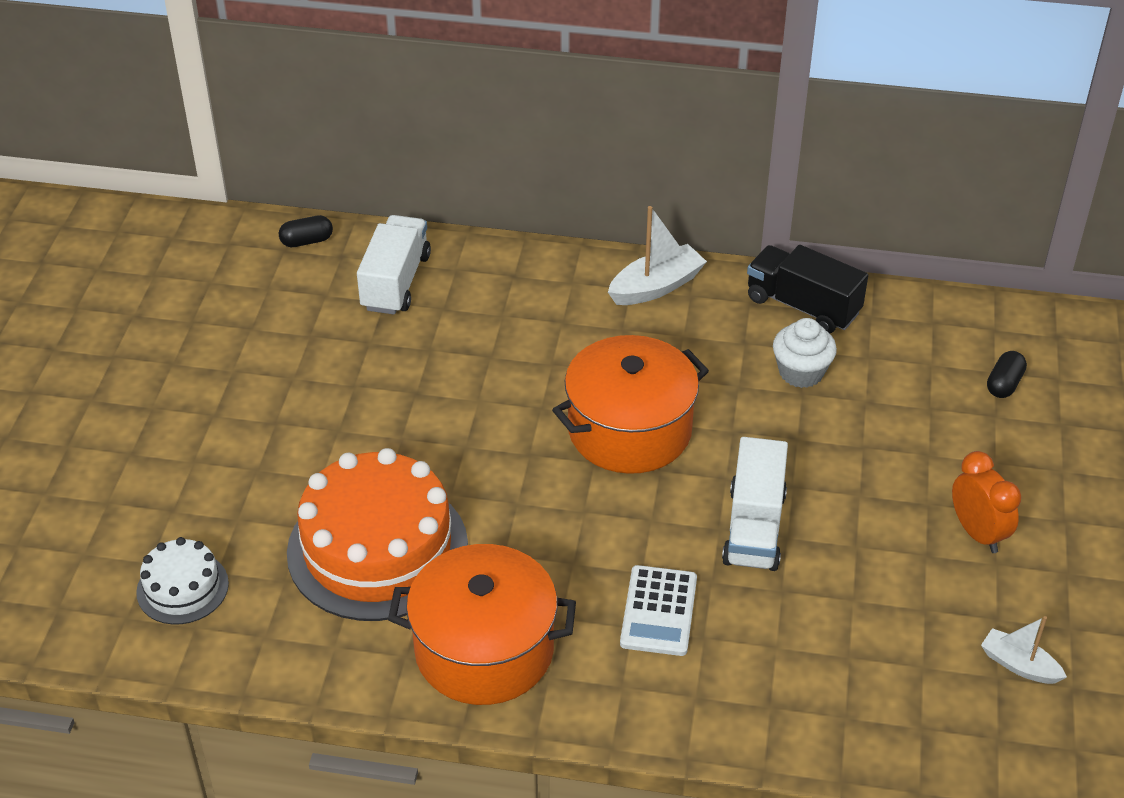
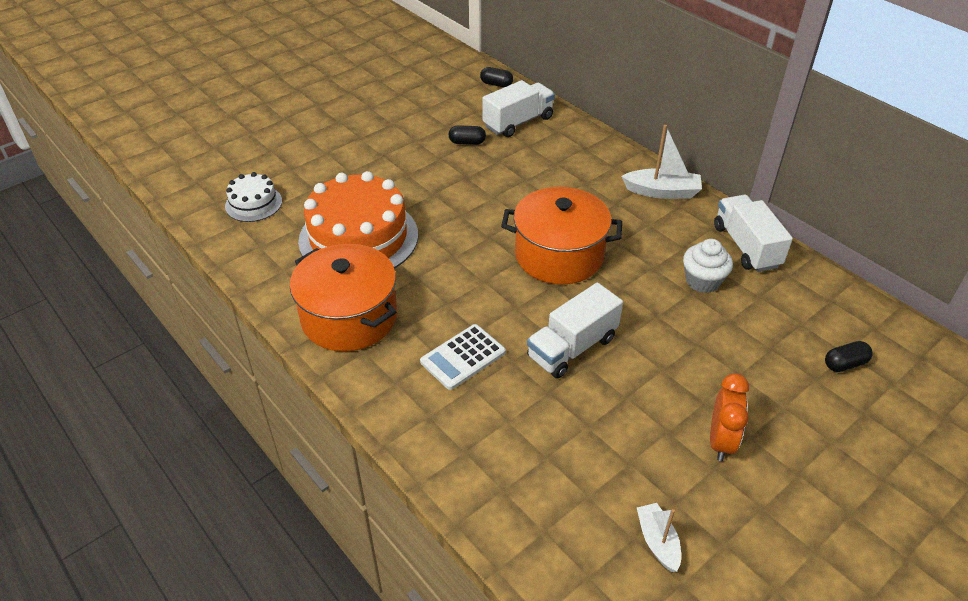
camera: 40 degrees right, 0 degrees up
black truck [747,245,868,333] -> white truck [714,195,793,272]
none -> black capsule [448,125,486,145]

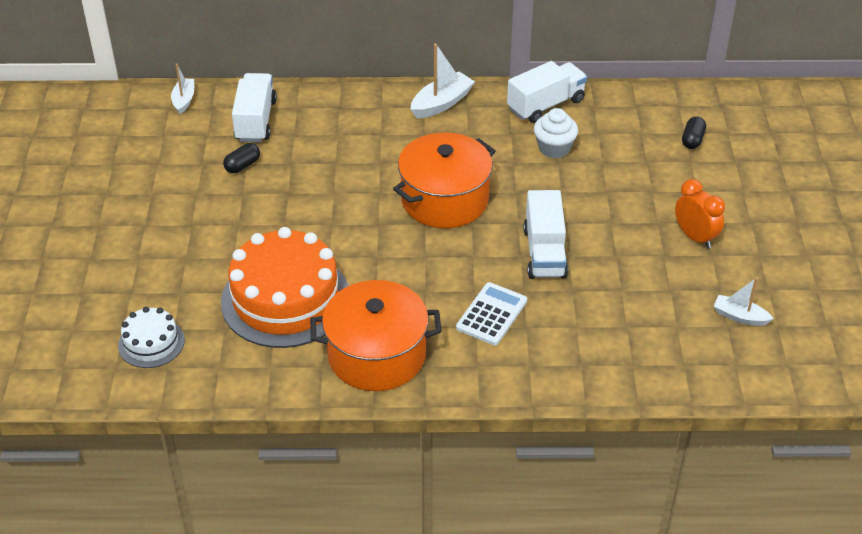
camera: 50 degrees left, 0 degrees up
white calculator [420,324,506,390] -> white calculator turned 150 degrees counterclockwise [456,282,527,345]
black capsule [480,67,513,87] -> white boat [171,63,194,114]
white truck [714,195,793,272] -> white truck turned 120 degrees clockwise [507,61,587,123]

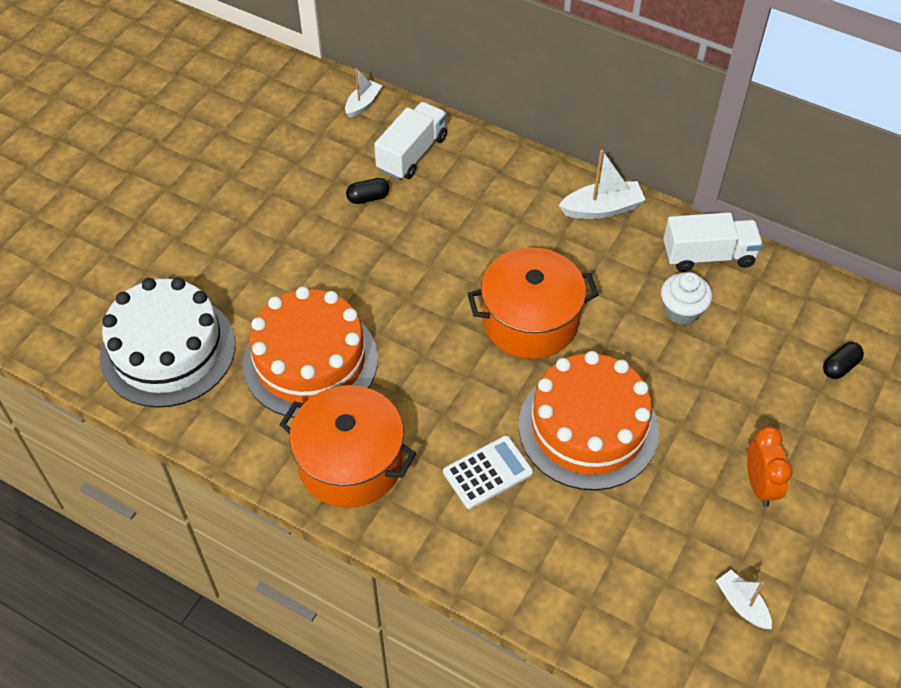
camera: 30 degrees right, 10 degrees up
white cake [118,307,185,368] -> white cake [100,277,235,408], size x2.02
white truck [523,190,568,279] -> orange cake [519,351,659,490]

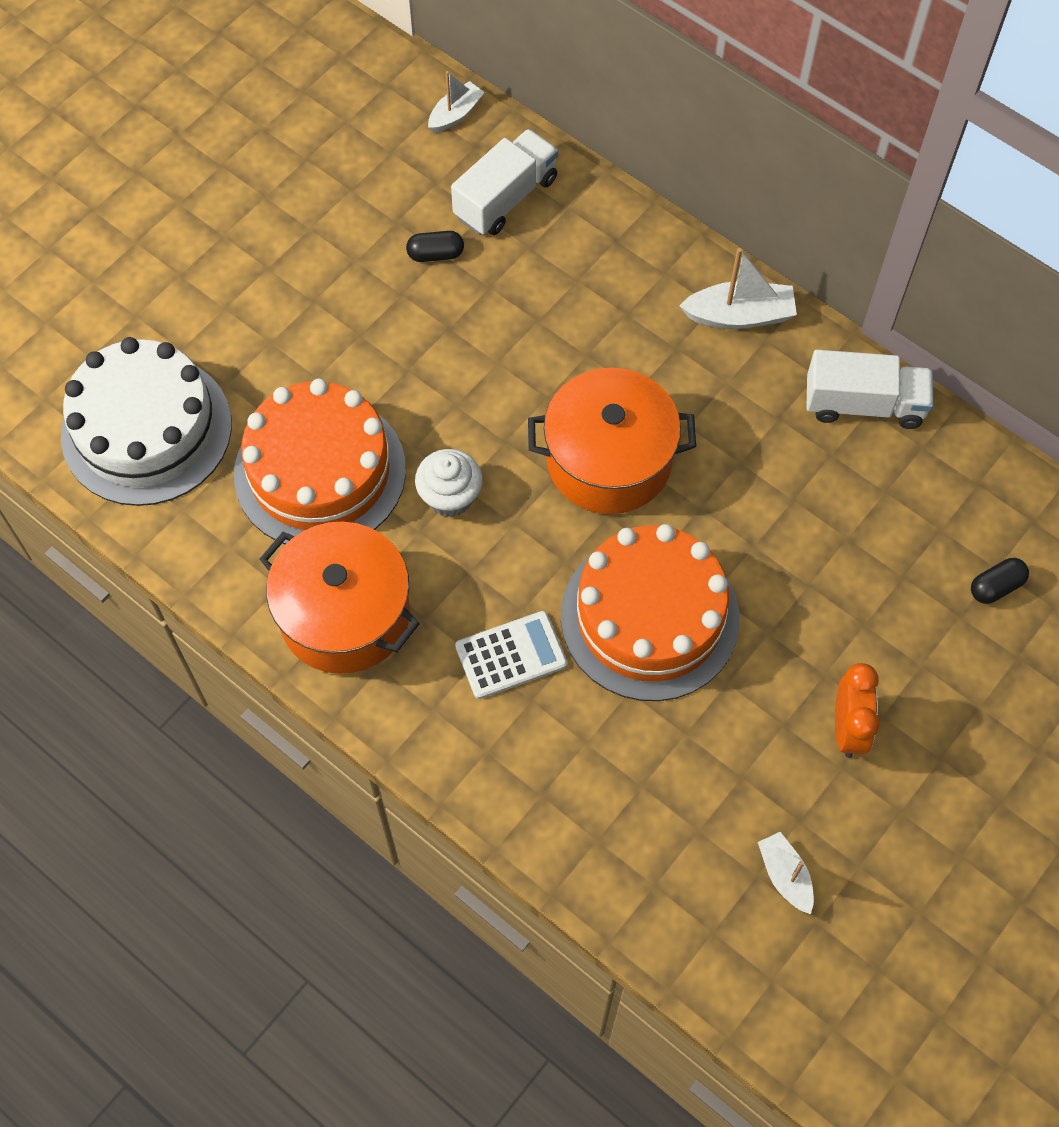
camera: 10 degrees right, 10 degrees up
white cupcake [661,272,712,325] -> white cupcake moved to [415,449,482,517]

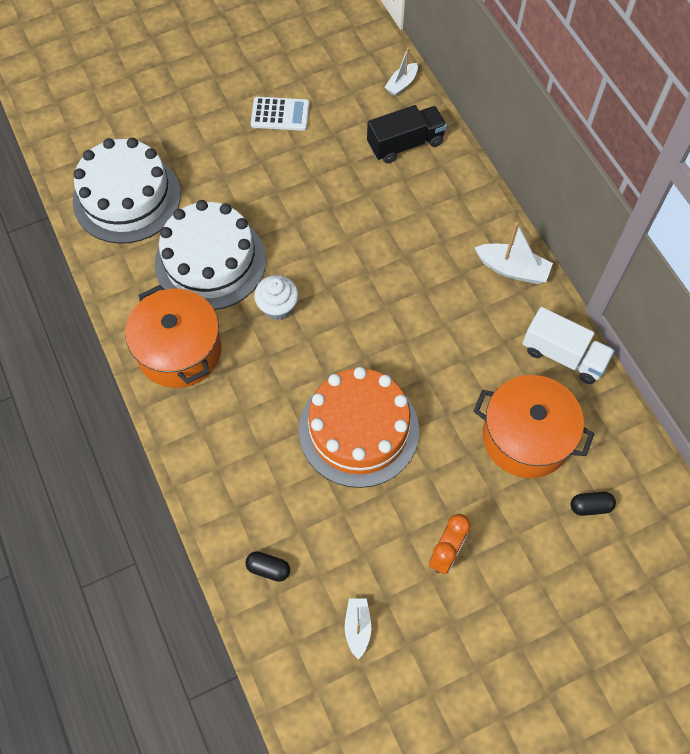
camera: 25 degrees right, 0 degrees up
orange cake [234,379,406,545] -> white cake [155,200,266,310]
black capsule [406,231,464,262] -> black capsule moved to [245,551,290,582]
white boat [428,71,485,133] -> white boat turned 150 degrees clockwise [384,48,418,96]
white truck [451,129,558,235] -> black truck [367,105,447,163]
white calculator [455,611,567,699] -> white calculator moved to [251,97,309,131]
orange pot [528,367,696,514] -> orange pot moved to [473,375,594,478]

